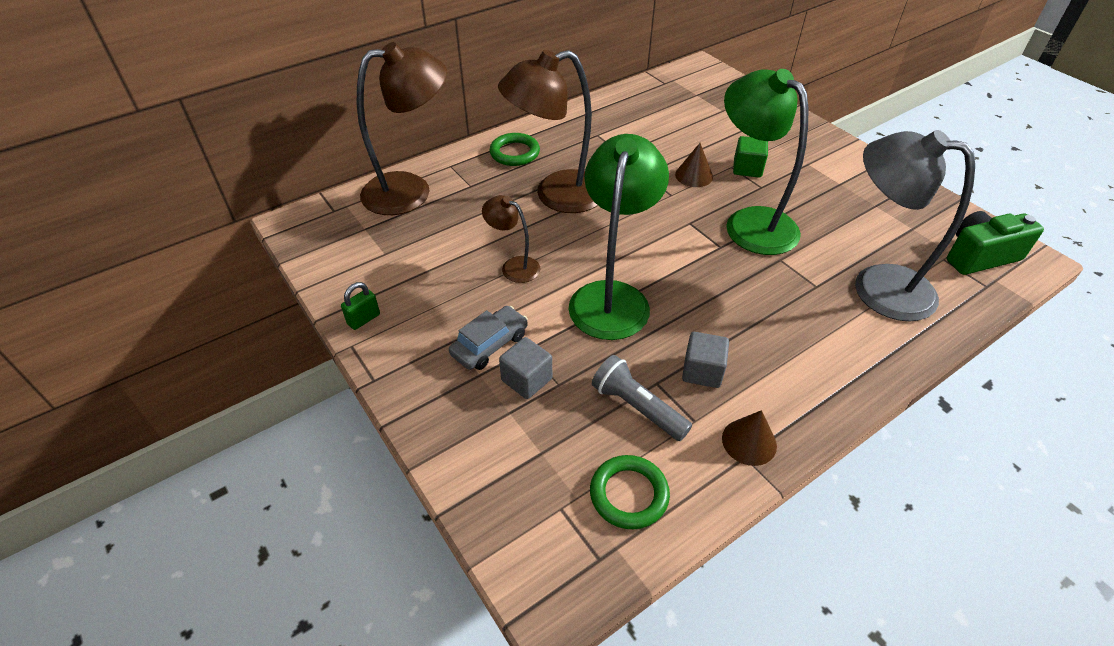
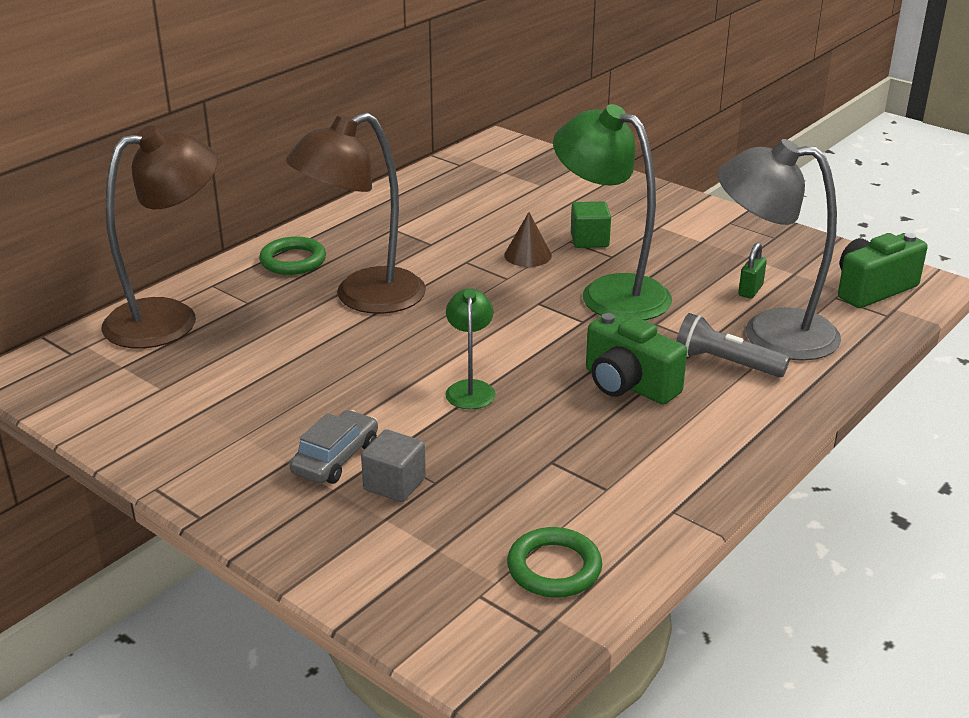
camera: 15 degrees left, 15 degrees down
green padlock [341,282,380,330] -> green padlock moved to [738,243,767,298]
brown lamp [482,195,541,283] -> none
green lamp [569,134,669,340] -> green lamp [445,288,496,409], size x0.50
grey flashlight [592,355,692,441] -> grey flashlight moved to [676,313,790,377]
grey cube [682,332,729,388] -> none
brown cone [722,410,777,466] -> none
none -> green camera [586,313,687,405]

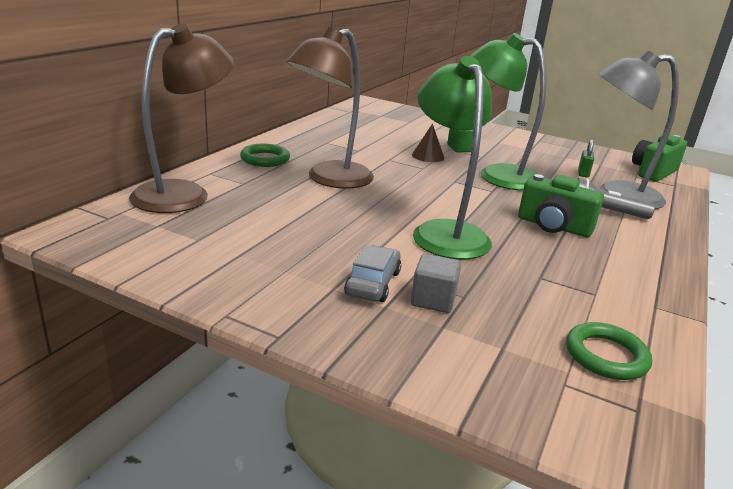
camera: 15 degrees left, 5 degrees down
green lamp [445,288,496,409] -> green lamp [413,56,492,259], size x2.00

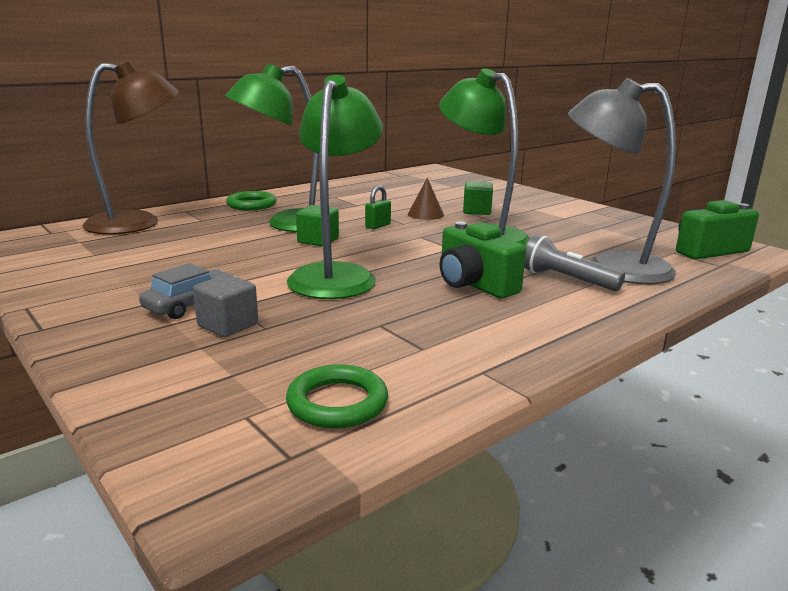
camera: 25 degrees right, 5 degrees down
brown lamp [286,27,374,189] -> green lamp [225,63,319,232]
green padlock [578,139,594,178] -> green padlock moved to [365,185,391,229]
none -> green cube [296,205,339,247]

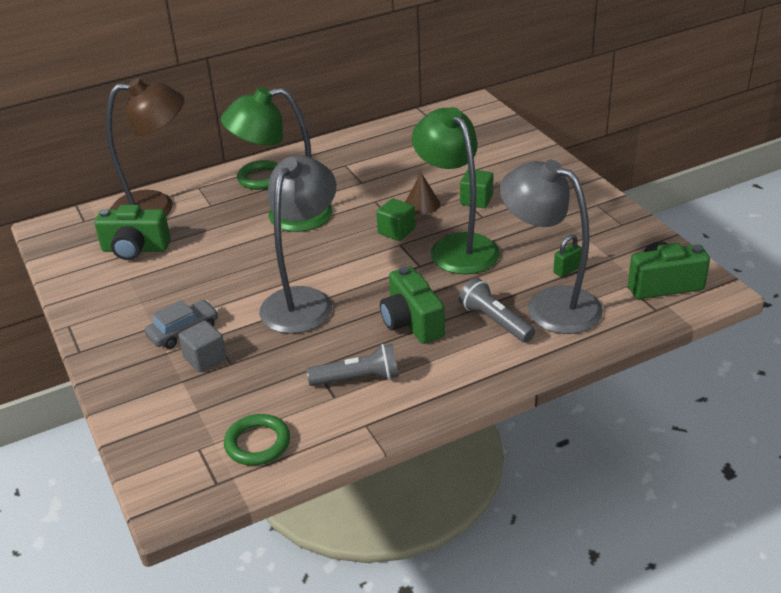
camera: 15 degrees right, 15 degrees up
green lamp [287,75,383,299] -> grey lamp [259,155,336,334]
green cube [296,205,339,247] -> green cube moved to [376,198,415,241]
green padlock [365,185,391,229] -> green padlock moved to [554,235,582,277]
none -> green camera [94,205,171,260]
none -> grey flashlight [307,344,399,386]

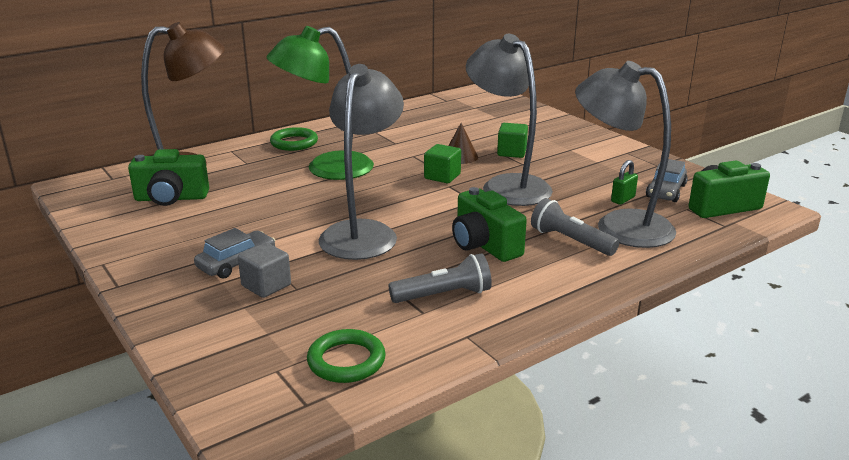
camera: 10 degrees left, 10 degrees down
green lamp [412,107,500,275] -> grey lamp [466,34,553,206]
none -> grey car [646,159,688,202]

